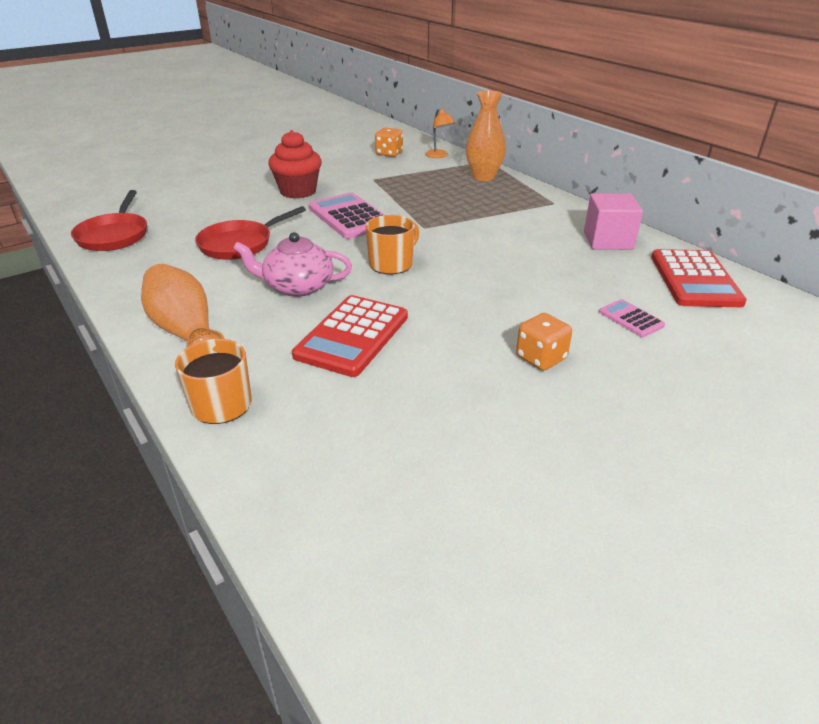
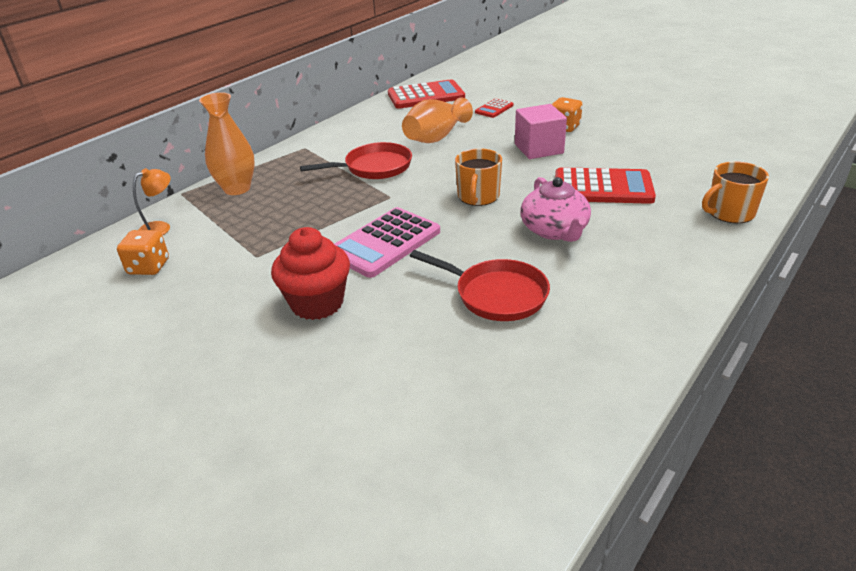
camera: 105 degrees left, 0 degrees up
red pan [71,190,147,251] -> red pan moved to [300,142,412,179]
orange vase [141,264,225,348] -> orange vase moved to [402,98,473,143]
orange mug [366,215,419,275] -> orange mug turned 105 degrees counterclockwise [455,148,502,206]
pink cube [584,193,643,250] -> pink cube moved to [515,104,567,159]
pink calculator [599,299,665,337] -> red calculator [475,98,514,118]

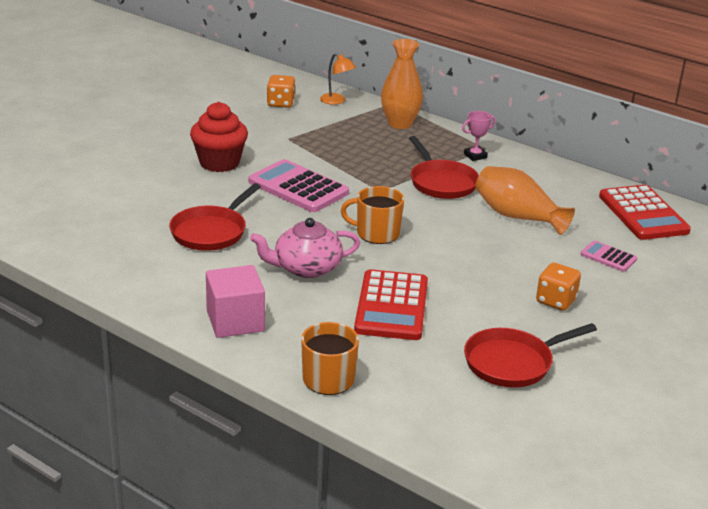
camera: 85 degrees right, 5 degrees down
red calculator [475,98,514,118] -> pink calculator [581,241,637,272]
pink cube [515,104,567,159] -> pink cube moved to [206,265,265,338]
none -> pink trophy [462,111,496,161]
none -> red pan [464,323,597,388]

